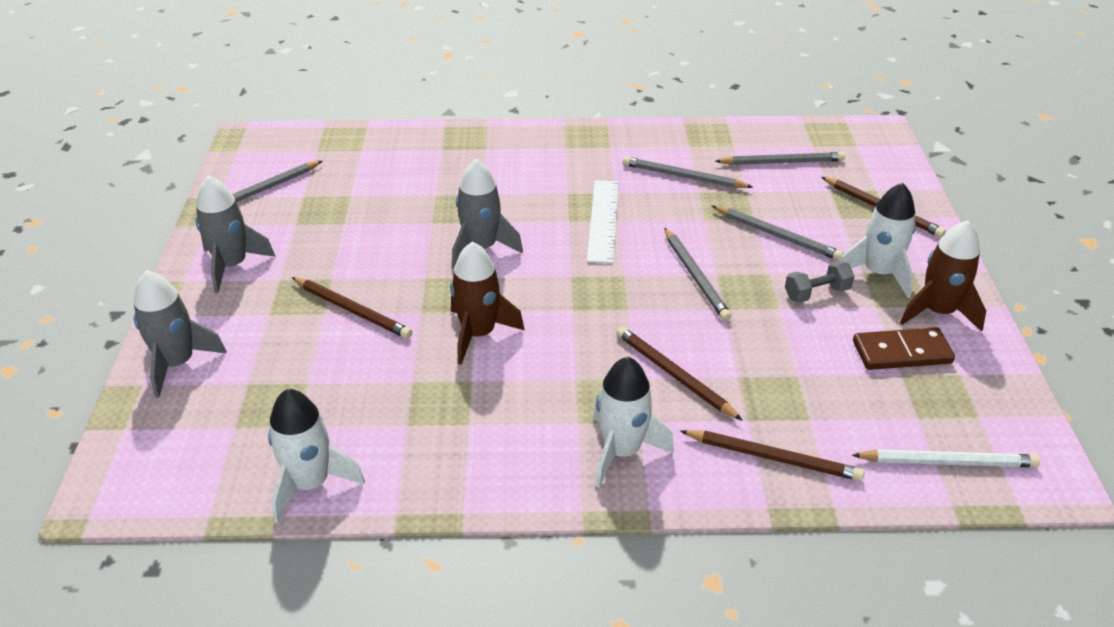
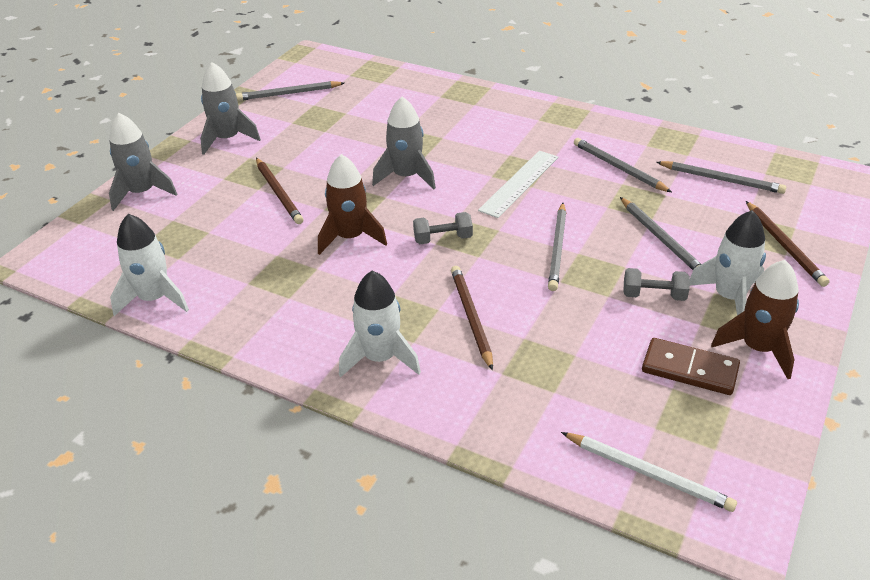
camera: 30 degrees right, 0 degrees up
brown pencil [680,430,864,481] -> none
none -> grey dumbbell [413,212,473,244]

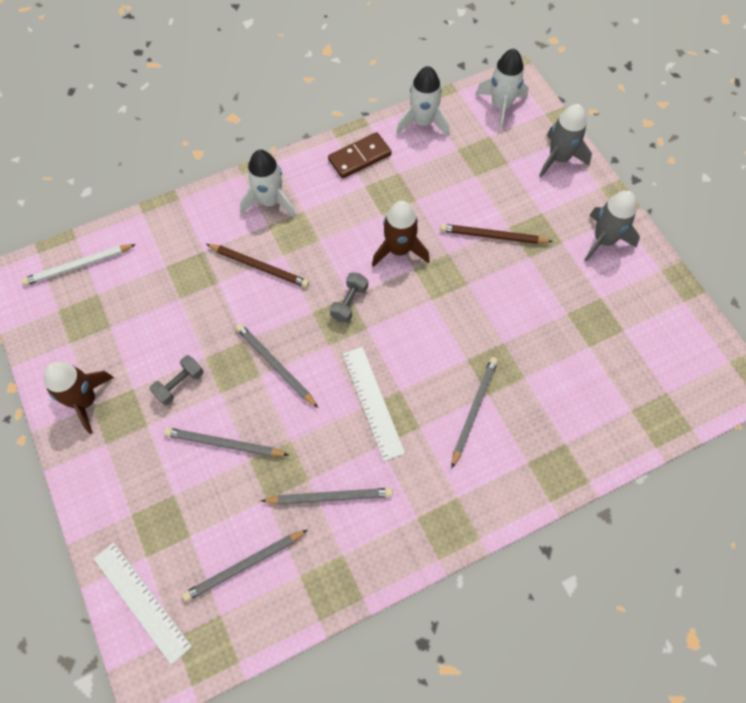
camera: 125 degrees right, 25 degrees up
grey pencil [236,81,344,101] -> grey pencil moved to [451,357,498,469]
grey rocket [372,97,436,189] -> none
brown domino [642,338,740,395] -> brown domino moved to [328,132,392,179]
white rocket [690,210,766,316] -> white rocket moved to [476,49,529,130]
brown pencil [746,201,829,287] -> none
none -> white ruler [94,542,192,665]

